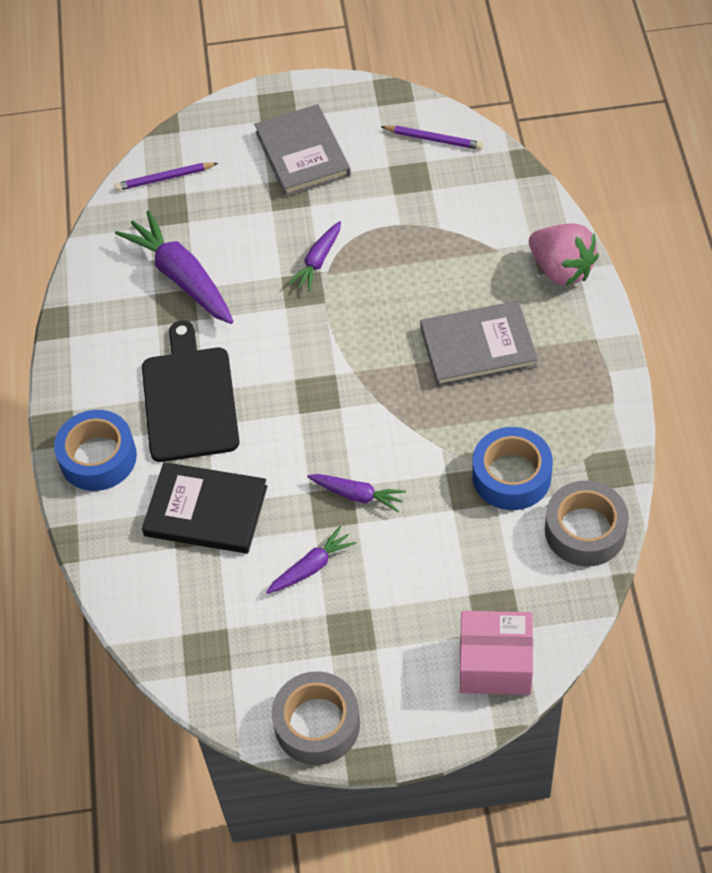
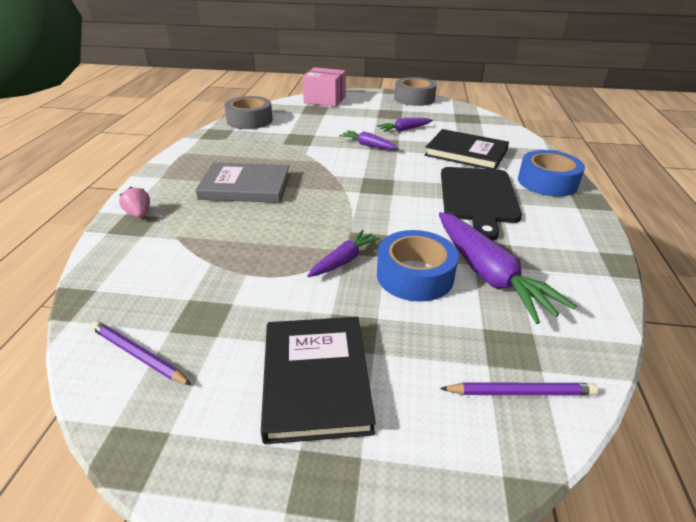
camera: 170 degrees left, 20 degrees down
grey book [254,104,351,197] -> black book [261,317,376,444]
blue tape [472,427,553,510] -> blue tape moved to [377,230,459,302]
pink strawberry [529,223,599,286] -> pink strawberry [119,187,150,218], size x0.51

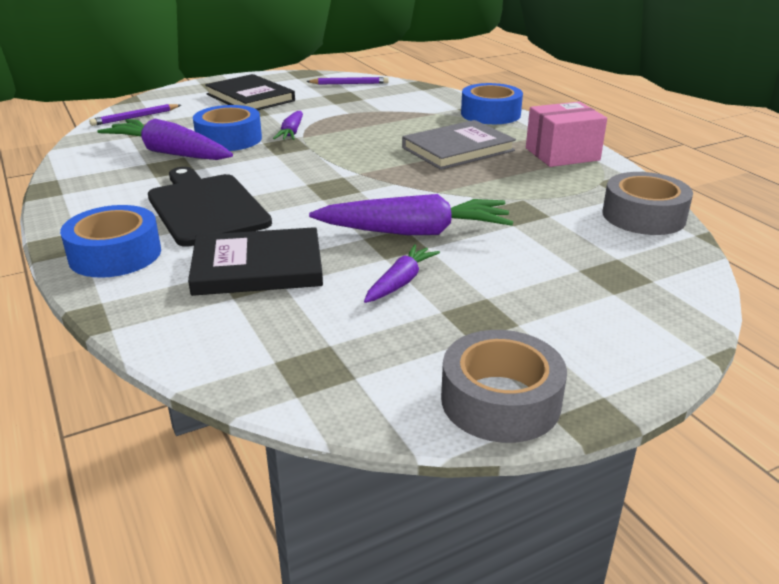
camera: 145 degrees right, 5 degrees down
pink strawberry [119,187,150,218] -> blue tape [461,83,523,124]
pink box [302,67,346,107] -> pink box moved to [526,101,607,167]
purple carrot [339,130,398,150] -> purple carrot [309,194,513,235], size x1.85

